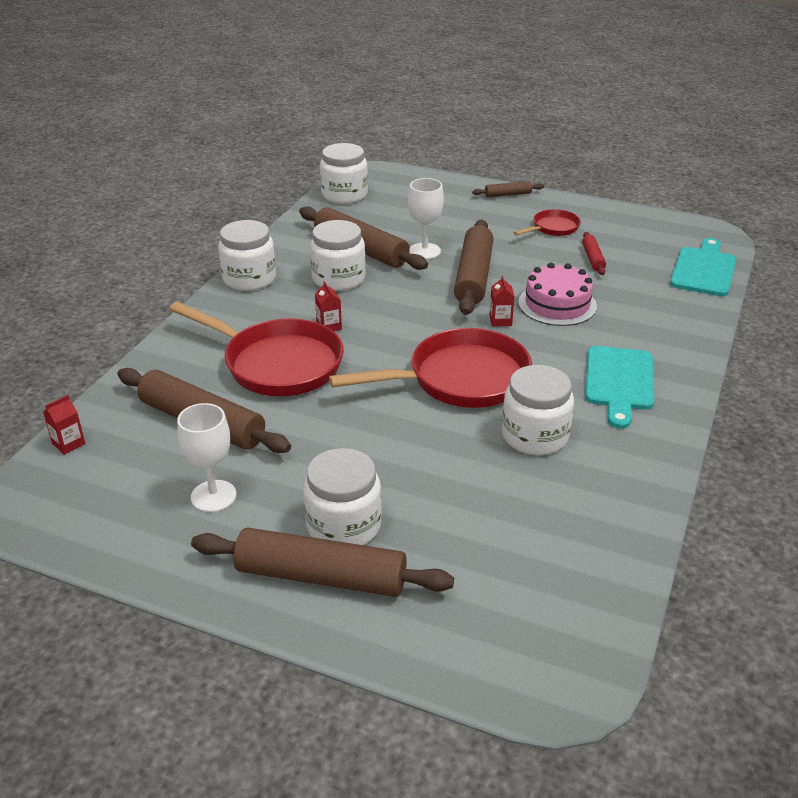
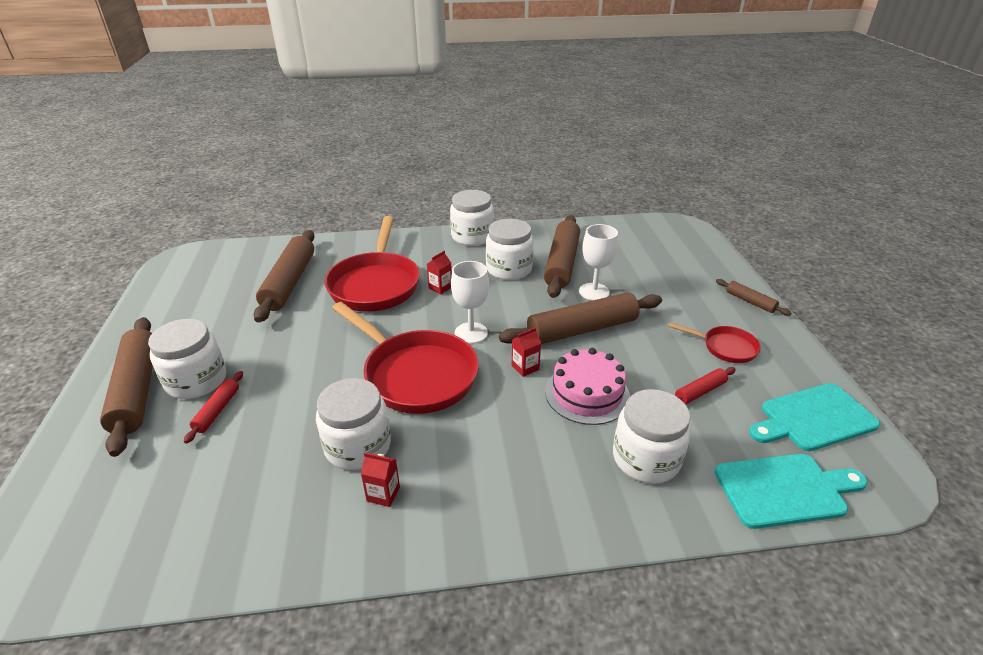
camera: 60 degrees right, 0 degrees up
red carton [43,395,85,455] -> red carton moved to [361,453,400,507]
white goblet [177,403,236,512] -> white goblet moved to [451,261,489,344]
white jar [320,143,368,204] -> white jar moved to [613,389,691,484]
turquoise cutting board [585,346,654,429] -> turquoise cutting board moved to [749,383,880,451]
none -> red rolling pin [184,371,243,444]

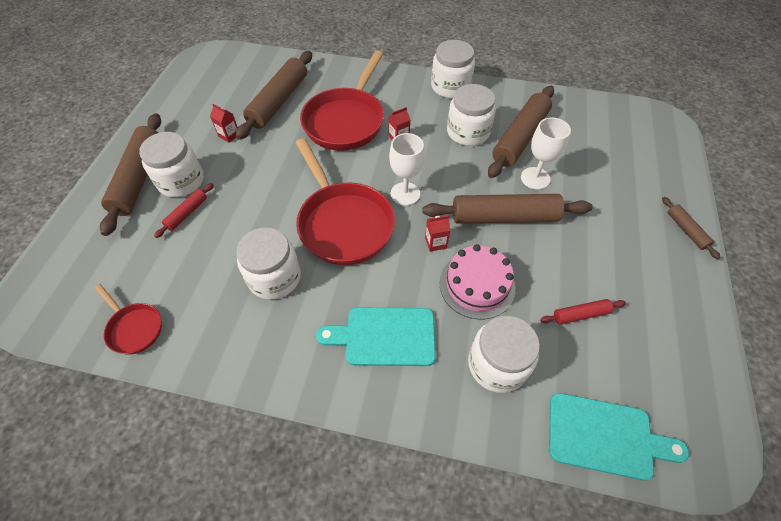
camera: 20 degrees right, 20 degrees up
red carton [361,453,400,507] -> red carton moved to [210,104,238,143]
red pan [668,322,761,363] -> red pan moved to [94,284,162,355]
turquoise cutting board [749,383,880,451] -> turquoise cutting board moved to [316,307,436,366]

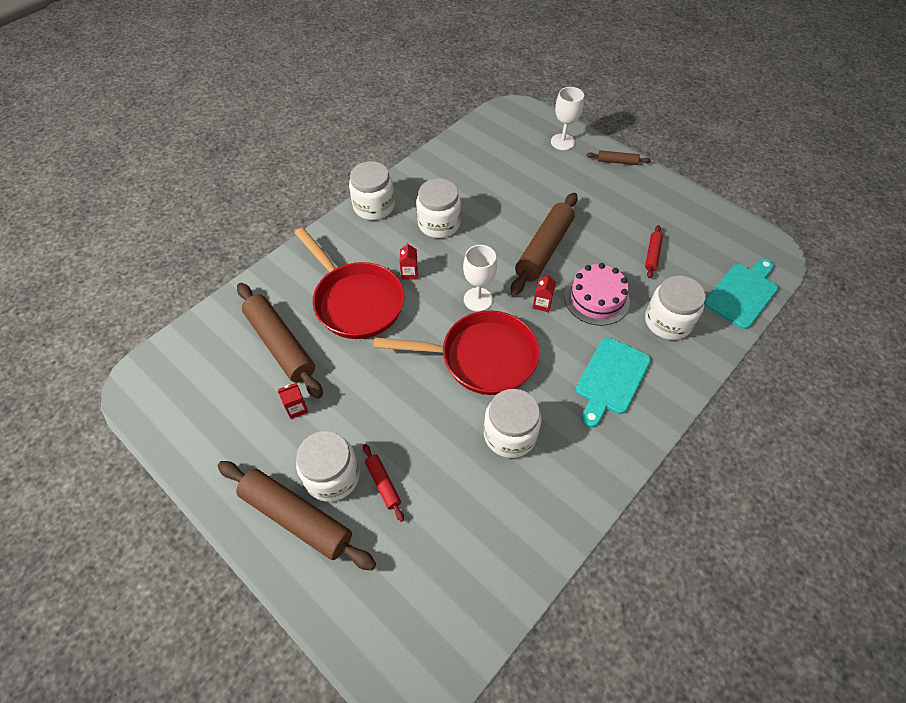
camera: 60 degrees left, 0 degrees up
red pan [94,284,162,355] -> none
brown rolling pin [488,86,554,178] -> none
white goblet [521,118,571,190] -> white goblet moved to [551,87,584,150]

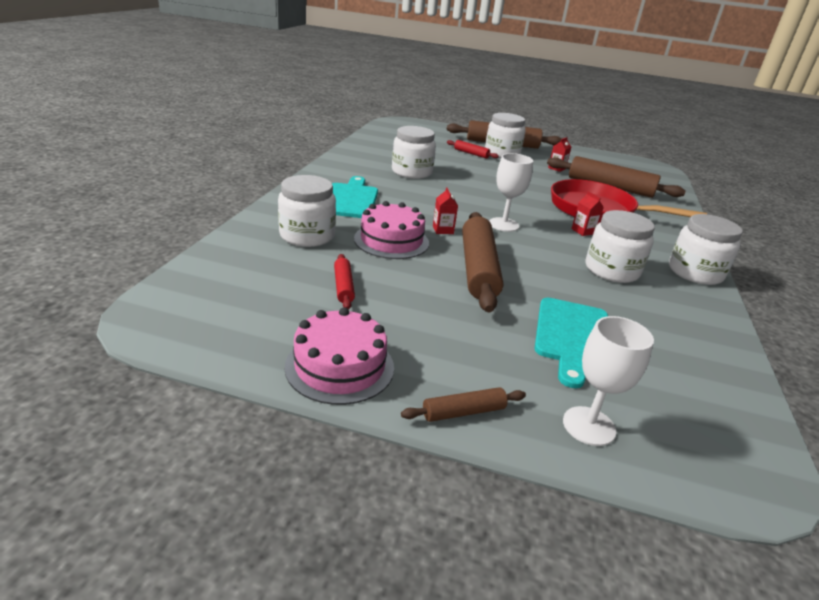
camera: 150 degrees right, 25 degrees down
red pan [374,311,540,395] -> none
turquoise cutting board [704,258,778,329] -> turquoise cutting board moved to [534,298,608,388]
none -> pink cake [284,307,394,405]

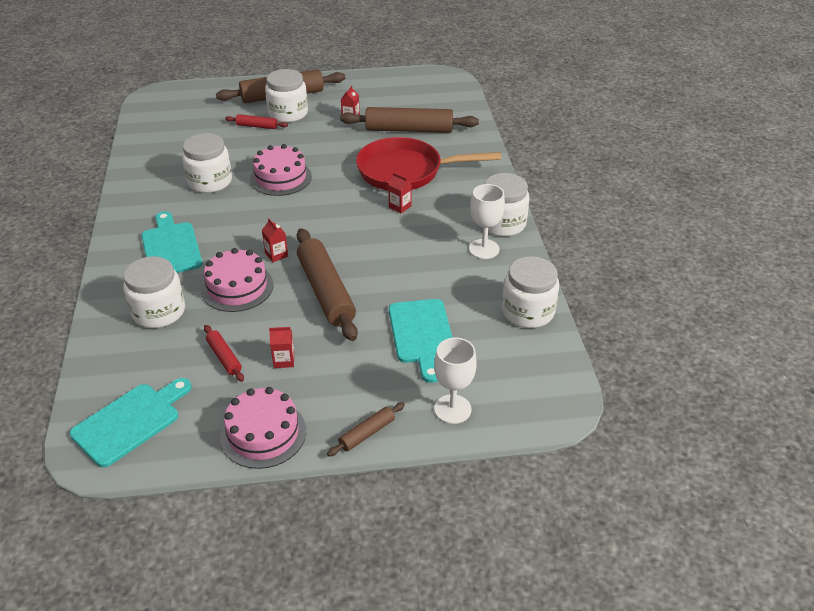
camera: 20 degrees left, 10 degrees up
white goblet [489,153,533,232] -> white goblet moved to [469,184,505,259]
white jar [585,210,655,283] -> white jar moved to [502,256,559,328]
none -> turquoise cutting board [70,378,192,467]
none -> pink cake [250,144,312,196]
none -> red carton [269,327,294,368]

